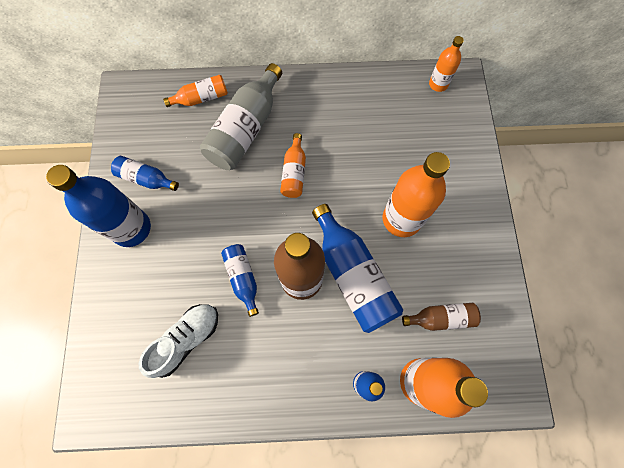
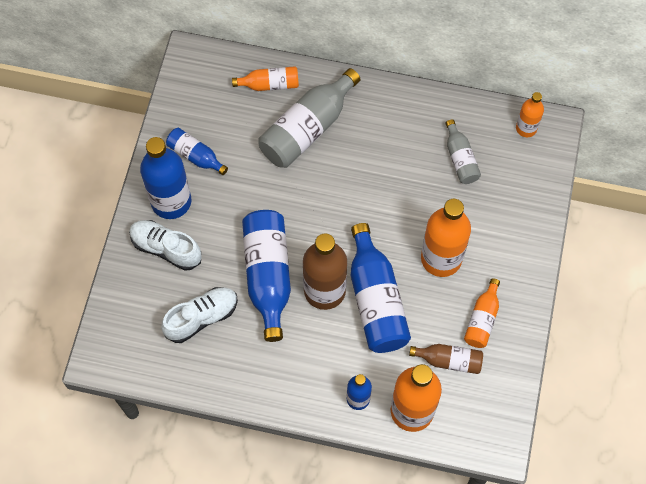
camera: 15 degrees right, 5 degrees down
blue bottle [221,244,259,317] -> blue bottle [242,210,291,342], size x1.84
orange bottle [280,133,306,198] -> orange bottle moved to [464,278,500,348]
none -> white shoe [129,220,201,271]
none -> grey bottle [446,120,481,184]

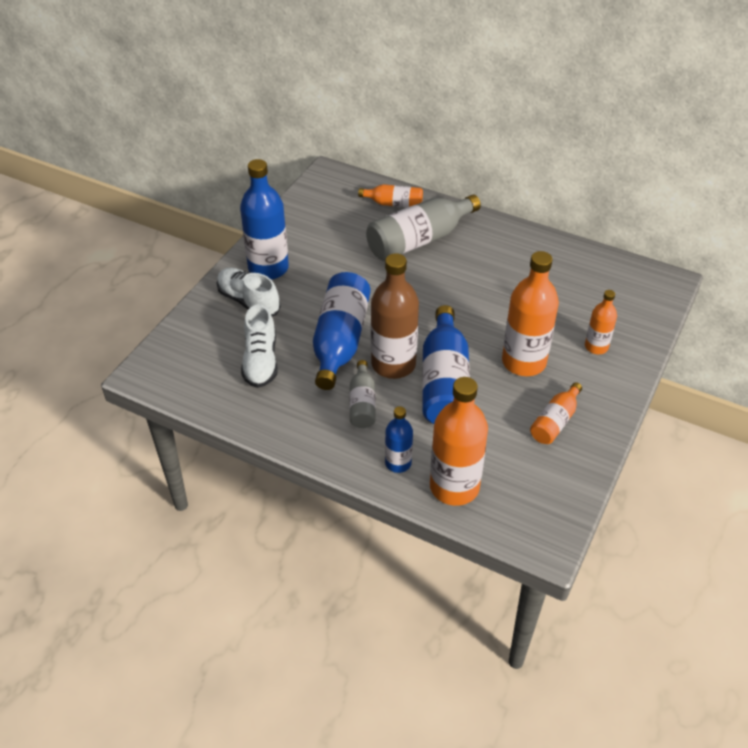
camera: 15 degrees right, 20 degrees down
white shoe [161,287,238,343] -> white shoe turned 105 degrees clockwise [241,304,278,388]
blue bottle [166,128,228,175] -> none
brown bottle [409,344,483,374] -> none
grey bottle [446,120,481,184] -> grey bottle moved to [349,360,376,428]
orange bottle [516,92,544,137] -> orange bottle moved to [585,290,617,354]

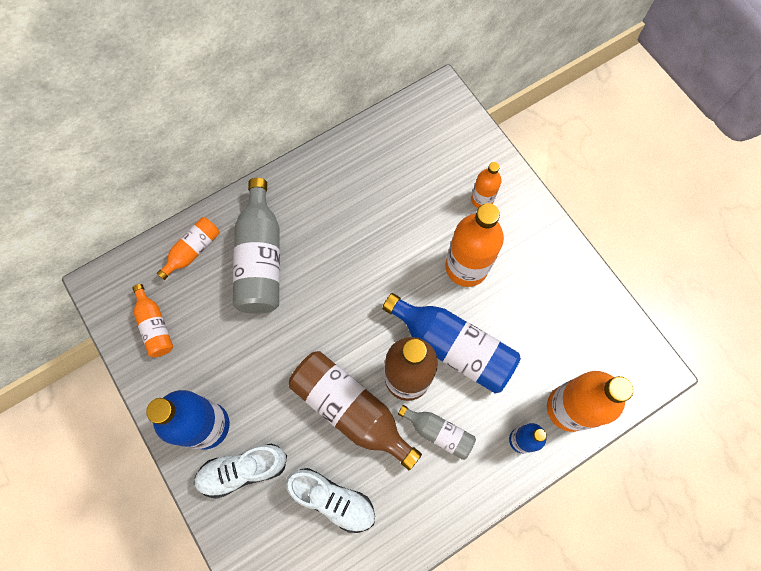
camera: 60 degrees left, 25 degrees up
blue bottle [313,272,371,390] -> brown bottle [289,351,422,470]
orange bottle [530,382,582,444] -> orange bottle moved to [132,284,173,357]

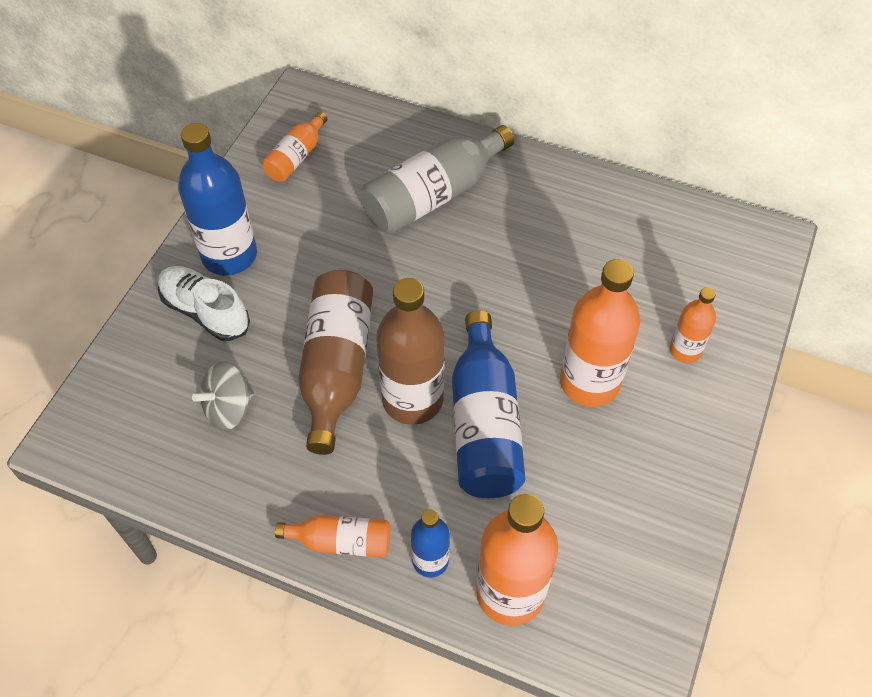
camera: 55 degrees right, 15 degrees down
orange bottle [157,217,220,280] -> orange bottle moved to [275,515,390,557]
white shoe [286,468,375,533] -> grey spinning top [192,361,254,430]
grey bottle [398,405,476,460] -> none

